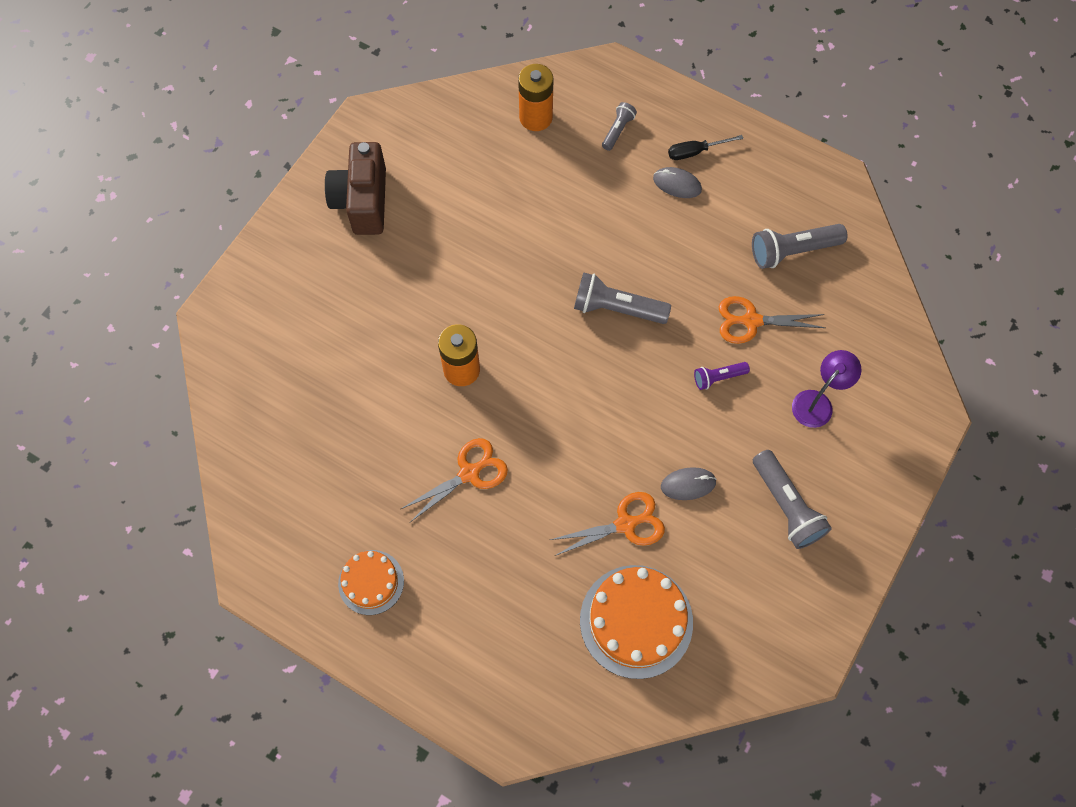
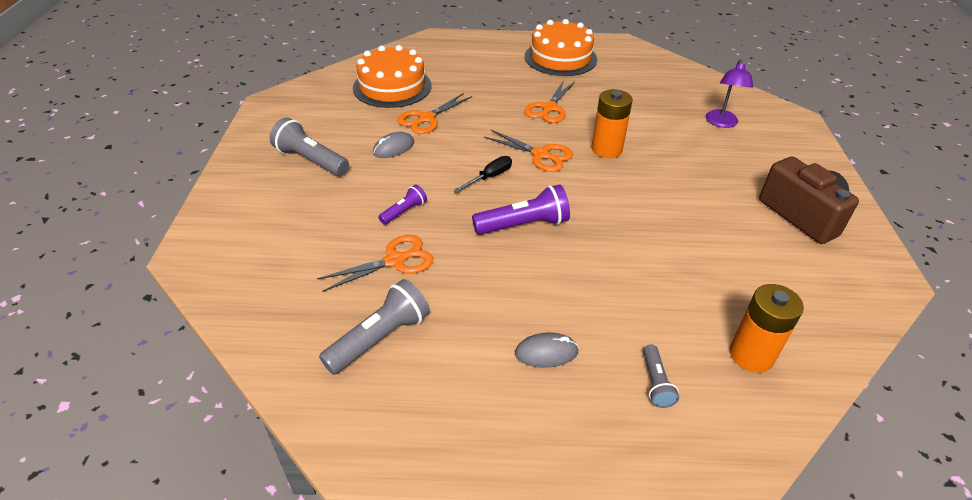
camera: 150 degrees right, 25 degrees down
orange cake [338,550,404,615] -> orange cake [525,19,597,76], size x1.70
grey flashlight [574,272,671,324] -> purple flashlight [472,184,570,235]
black screwdriver [668,135,743,160] -> black screwdriver moved to [453,156,512,193]
purple lamp [792,350,862,428] -> purple lamp moved to [706,59,753,128]
none -> orange scissors [484,130,573,172]

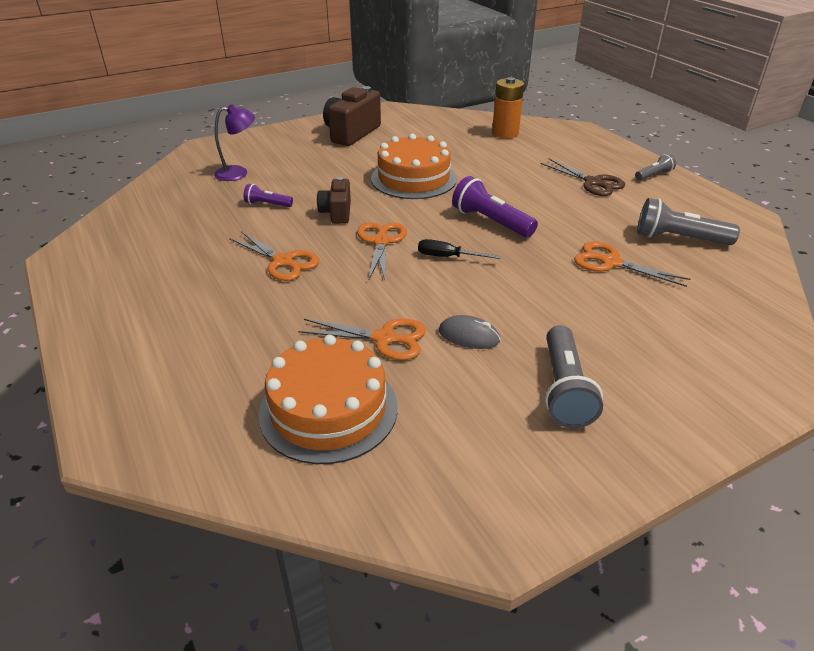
camera: 120 degrees left, 5 degrees down
purple flashlight [378,185,427,225] -> purple flashlight moved to [243,184,293,207]
grey mouse [515,333,579,368] -> brown scissors [541,159,625,196]
orange scissors [524,80,575,123] -> orange scissors turned 45 degrees clockwise [229,231,319,281]
orange cake [525,19,597,76] -> orange cake moved to [371,134,457,199]
orange battery [591,89,633,158] -> brown camera [317,177,351,224]
grey flashlight [643,345,679,408] -> grey flashlight moved to [635,154,676,181]

